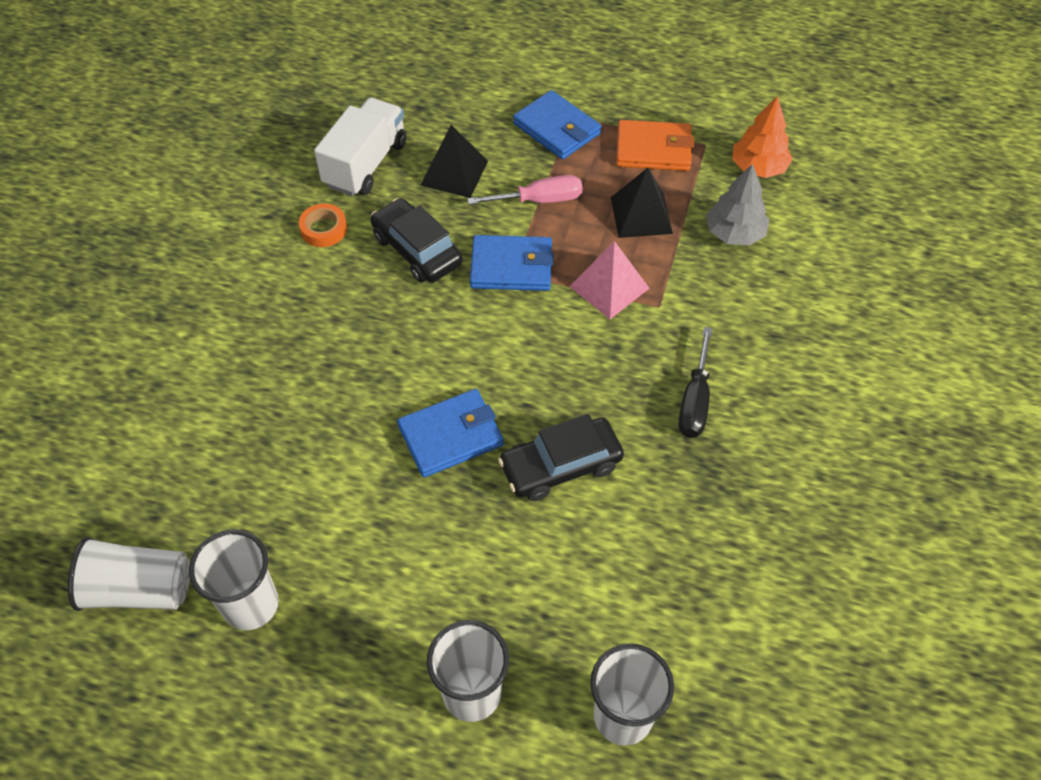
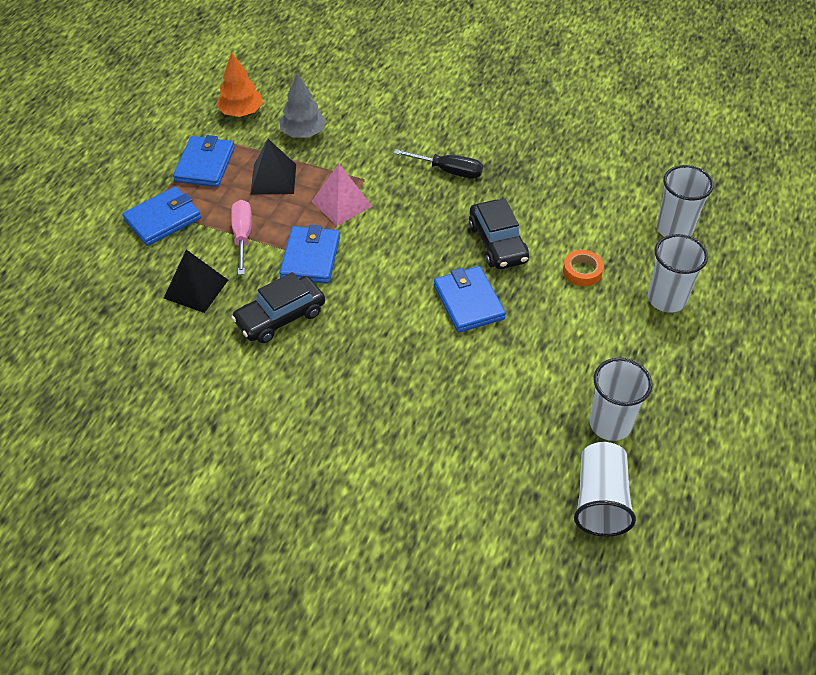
camera: 85 degrees left, 5 degrees down
orange tape [299,203,347,247] -> orange tape moved to [563,250,604,286]
white truck [314,98,407,196] -> none
orange wallet [616,120,694,171] -> blue wallet [173,135,235,187]

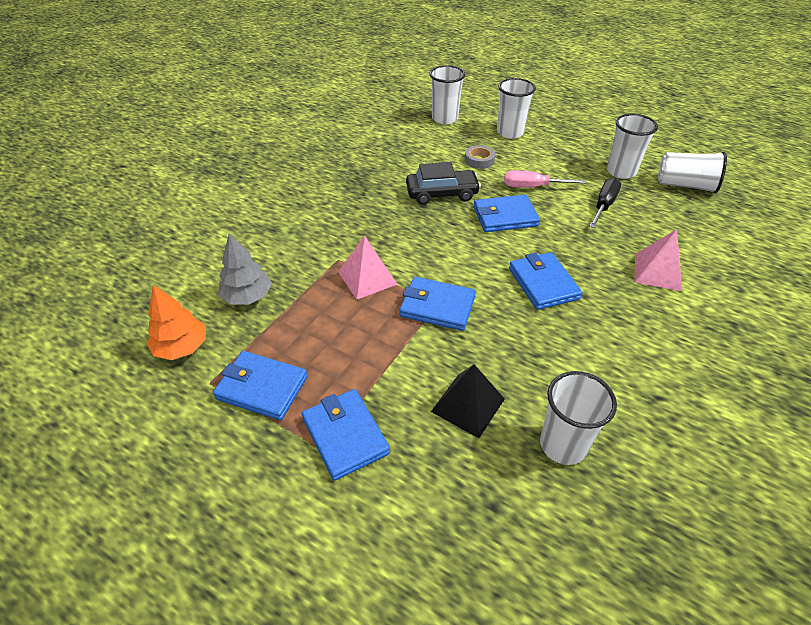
camera: 80 degrees left, 5 degrees down
pink screwdriver [231,200,252,275] -> pink screwdriver moved to [504,170,586,188]
black car [231,272,325,343] -> none
black pyramid [250,139,296,194] -> none
black screwdriver [394,149,483,178] -> black screwdriver moved to [589,178,621,228]
orange tape [563,250,604,286] -> grey tape [465,145,495,169]
none -> blue wallet [509,252,582,310]
none -> white cup [540,371,617,465]
none -> pink pyramid [635,229,682,291]

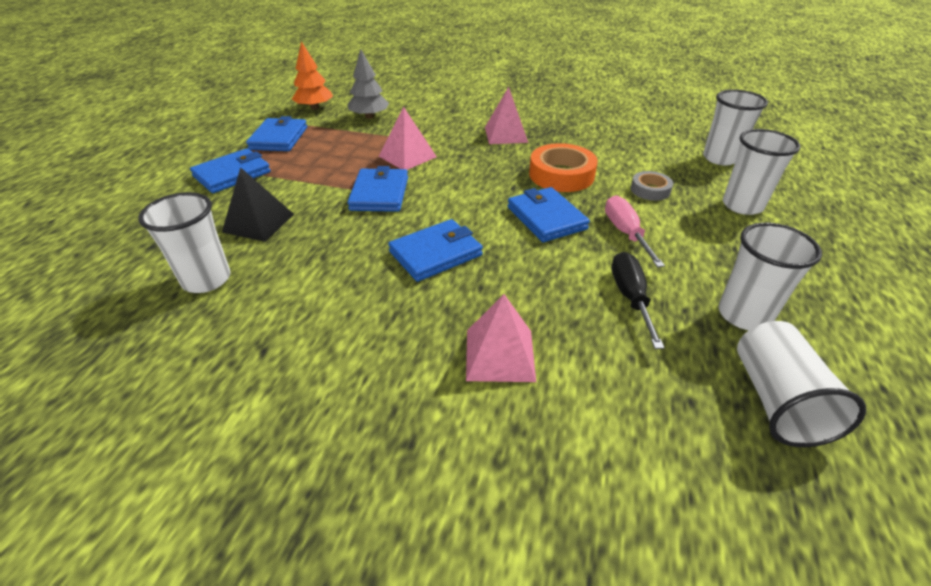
camera: 75 degrees right, 5 degrees down
black car [406,162,481,205] -> orange tape [529,143,598,192]
black screwdriver [589,178,621,228] -> black screwdriver turned 105 degrees counterclockwise [611,252,664,349]
none -> pink pyramid [485,87,528,144]

